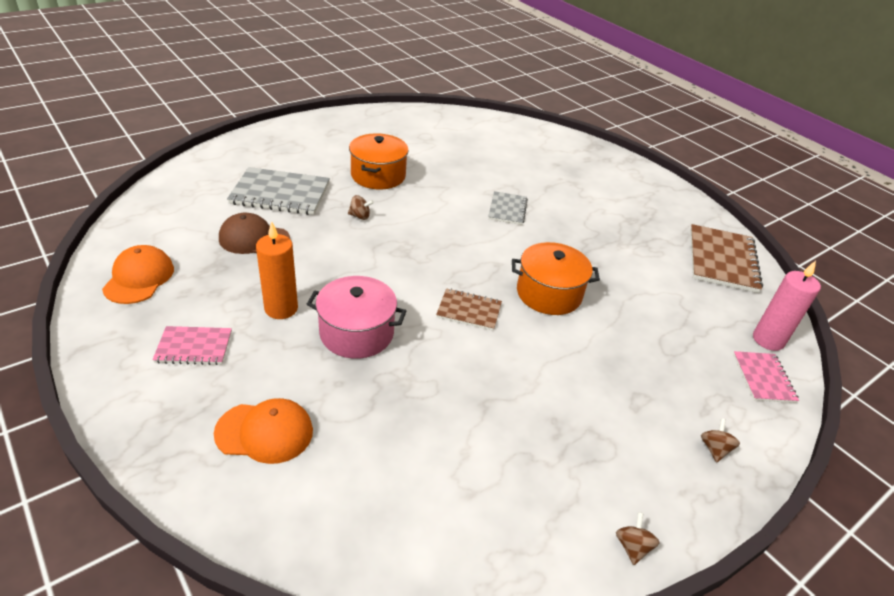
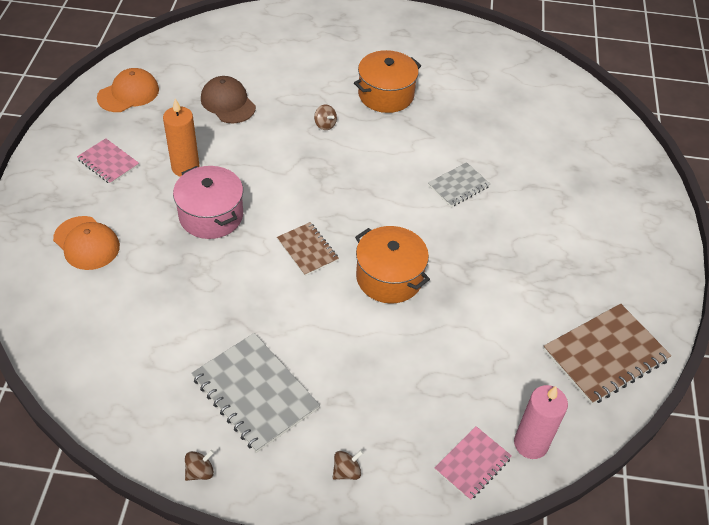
camera: 45 degrees right, 10 degrees up
grey notebook [227,167,330,215] -> grey notebook moved to [191,333,320,453]

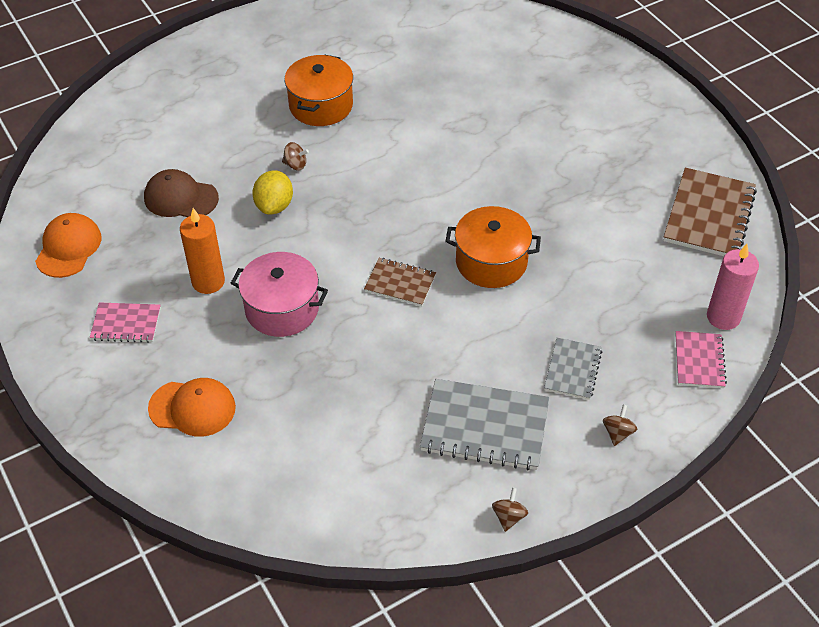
camera: 35 degrees left, 0 degrees up
grey notebook [428,162,490,207] -> grey notebook moved to [544,338,602,400]
none -> yellow lemon [252,170,293,214]

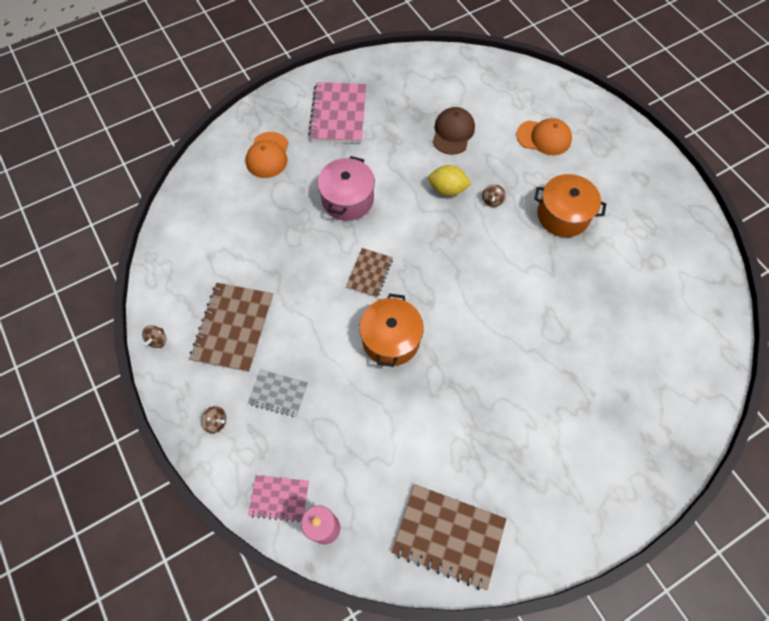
camera: 90 degrees right, 15 degrees up
orange cap [35,213,102,278] -> orange cap moved to [516,118,572,155]
pink notebook [90,302,161,343] -> pink notebook [308,82,366,143], size x1.74
orange candle [180,208,225,294] -> none
grey notebook [420,379,549,470] -> brown notebook [189,283,273,372]
brown spinning top [492,488,528,532] -> brown spinning top turned 90 degrees clockwise [142,325,166,348]

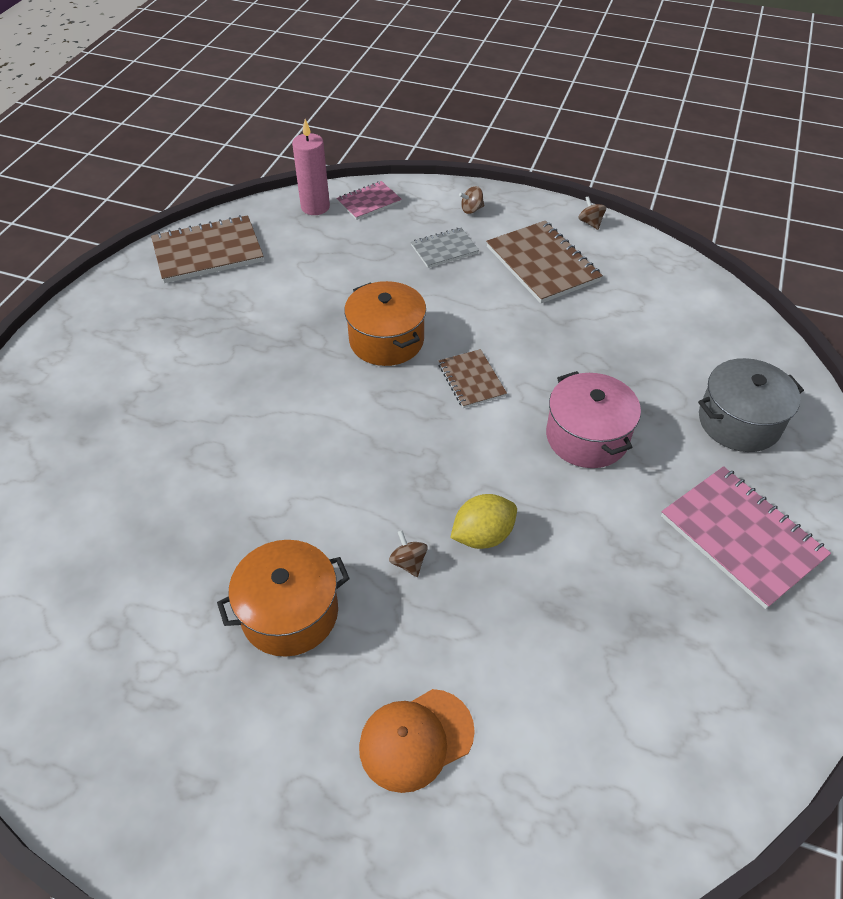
camera: 140 degrees right, 15 degrees down
orange cap [246,132,289,178] -> grey pot [698,358,804,452]
brown cap [433,107,475,155] -> none

